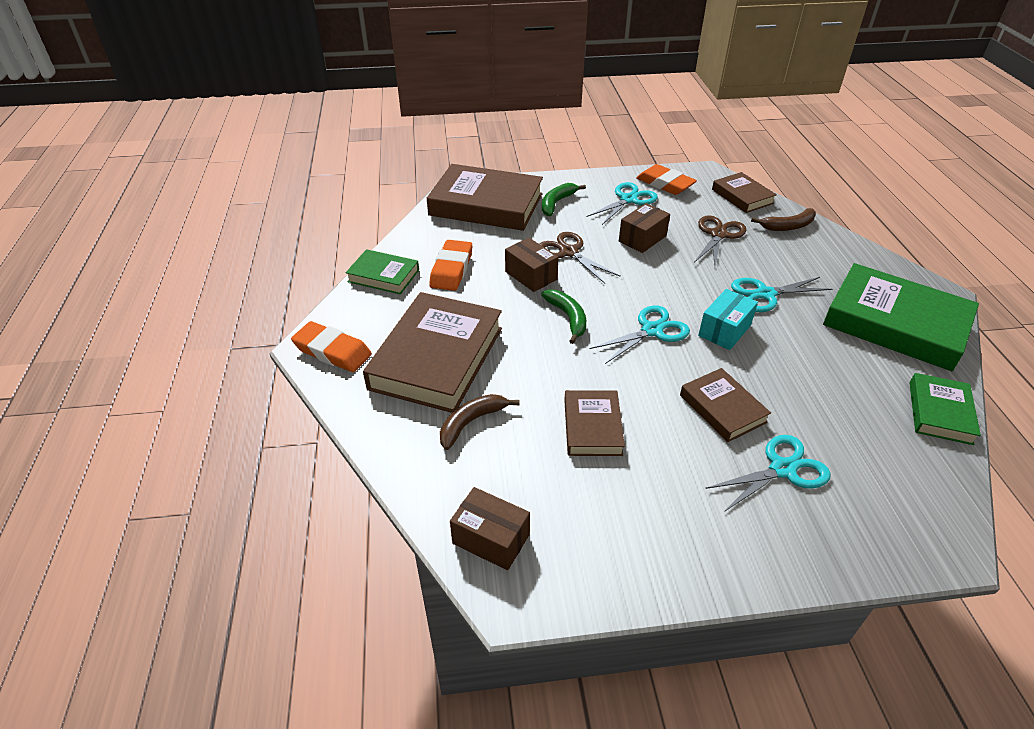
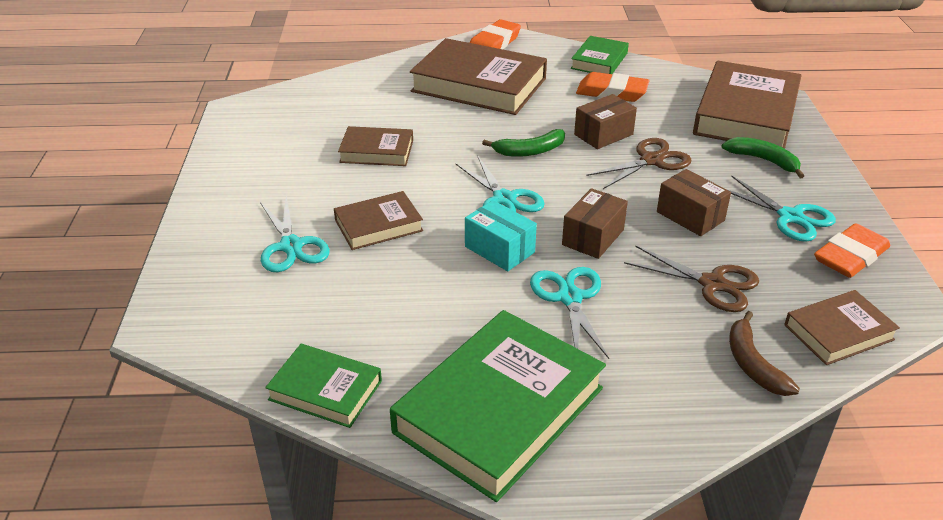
camera: 95 degrees right, 5 degrees down
brown banana [440,394,519,450] -> none
brown box [450,487,530,570] -> brown box moved to [562,188,628,259]

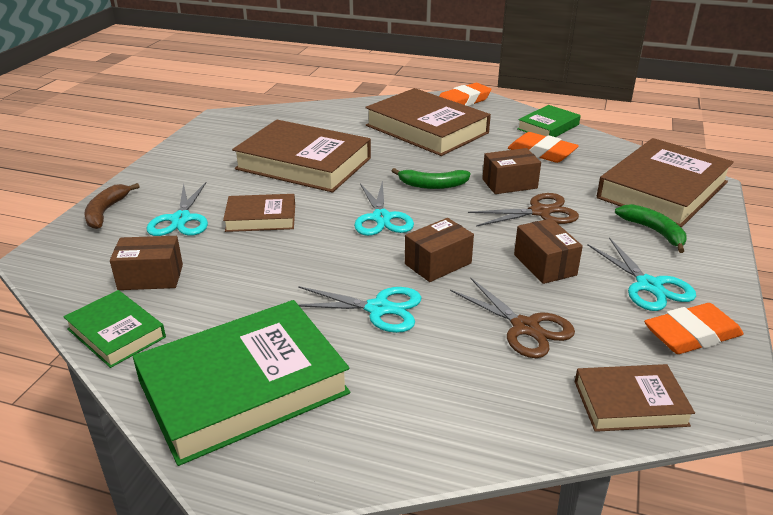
camera: 20 degrees right, 5 degrees down
brown book [338,126,413,166] -> brown book [232,120,371,192], size x1.90
turquoise box [465,200,537,271] -> none
turquoise scissors [530,267,609,359] -> turquoise scissors turned 90 degrees clockwise [298,286,422,333]
brown banana [729,311,800,396] -> brown banana moved to [84,183,140,229]
none -> brown box [110,236,183,290]

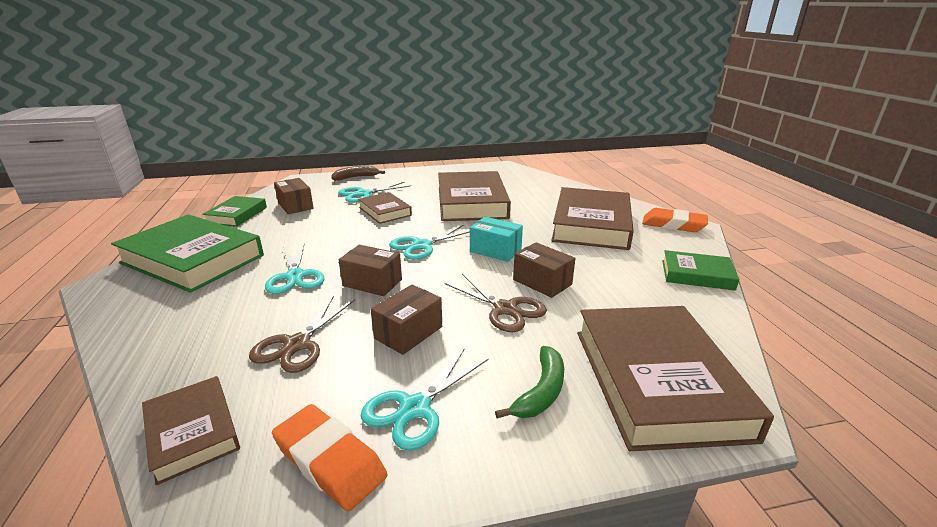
camera: 60 degrees right, 5 degrees down
green banana [392,168,470,189] -> turquoise box [470,217,523,262]
orange eraser [508,132,579,163] -> none
brown book [597,138,734,228] -> brown book turned 75 degrees clockwise [577,306,774,451]

